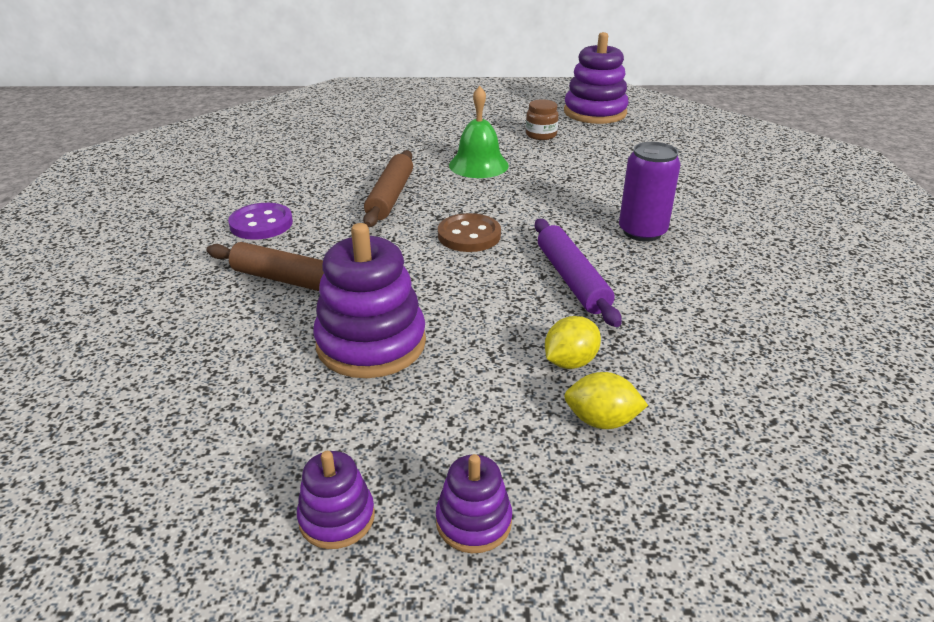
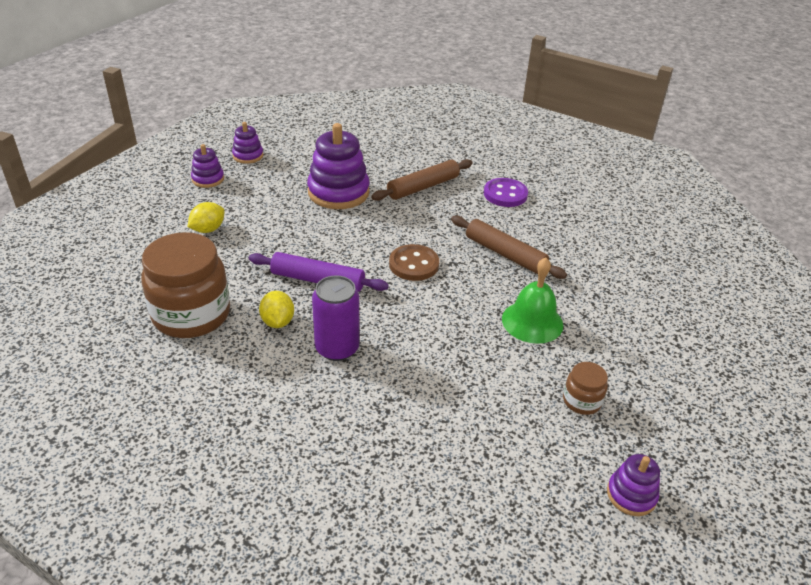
camera: 120 degrees right, 5 degrees up
yellow lemon [545,316,601,369] -> yellow lemon moved to [259,291,294,328]
purple stacking toy [564,32,629,124] -> purple stacking toy [607,454,660,516], size x0.52
none -> brown jar [141,232,230,338]

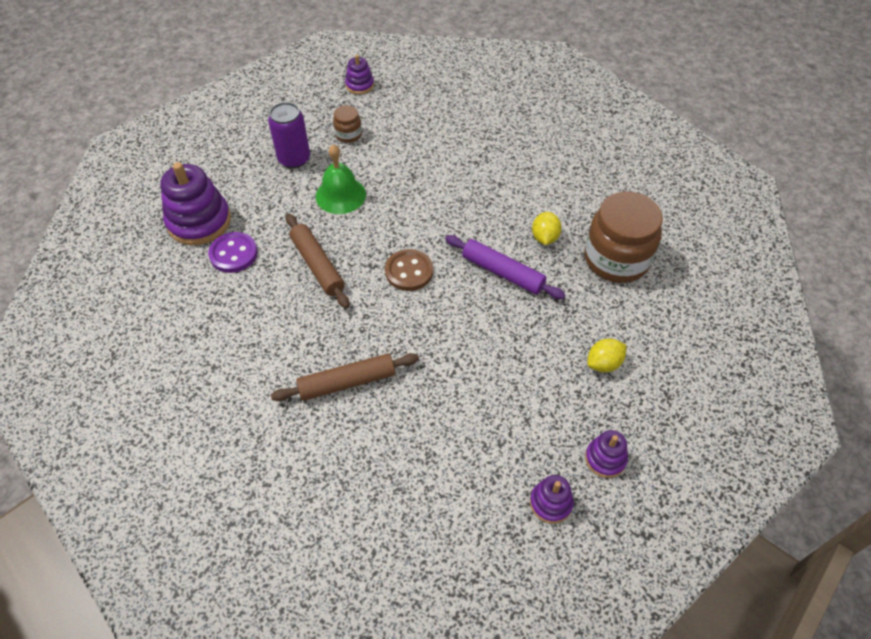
camera: 160 degrees left, 15 degrees up
purple stacking toy [307,123,370,209] -> purple stacking toy moved to [160,162,231,245]
purple can [312,275,359,361] -> purple can moved to [268,102,310,168]
purple button [484,178,528,207] -> purple button moved to [208,232,258,273]

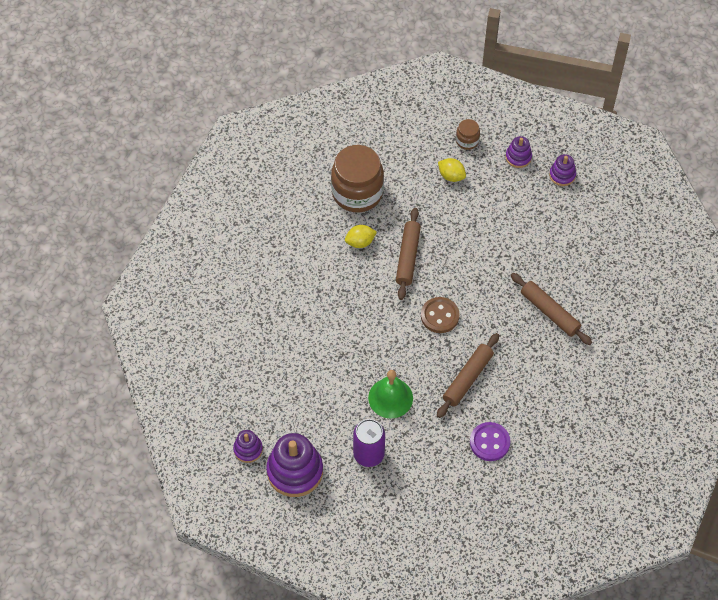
camera: 115 degrees left, 5 degrees up
purple stacking toy [160,162,231,245] -> purple stacking toy moved to [266,433,323,497]
brown jar [333,105,362,143] -> brown jar moved to [456,119,480,150]
purple rolling pin [445,235,565,299] -> brown rolling pin [396,208,421,300]

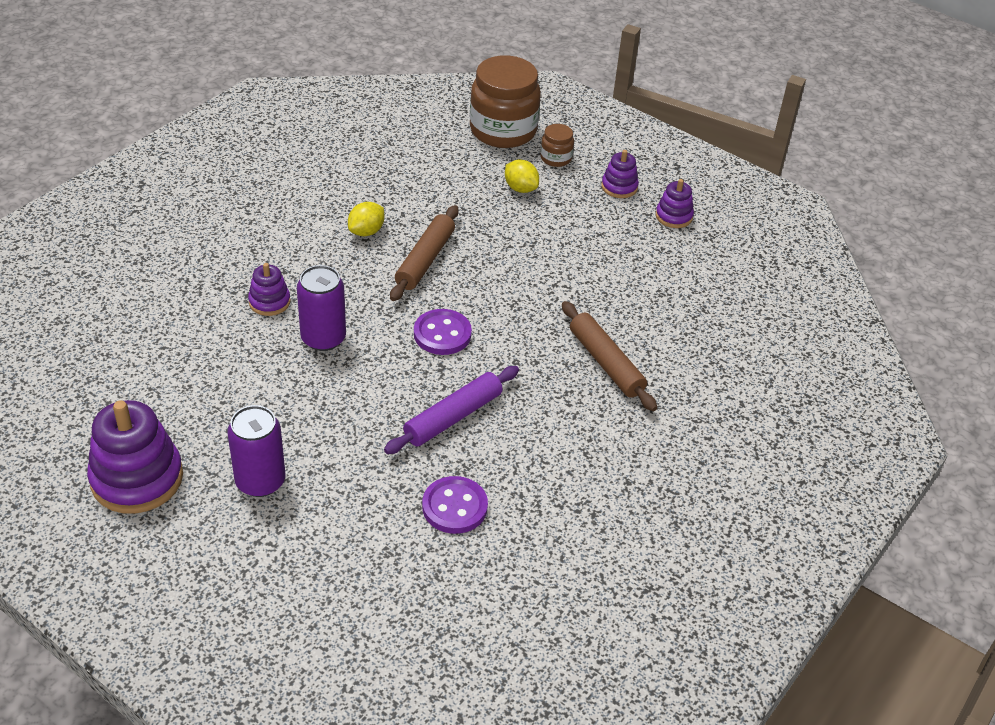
camera: 10 degrees right, 15 degrees down
purple stacking toy [233,430,263,463] -> purple stacking toy moved to [248,263,291,316]
brown jar [331,145,384,212] -> brown jar moved to [470,56,541,148]
yellow lemon [345,225,377,248] -> yellow lemon turned 45 degrees counterclockwise [348,202,384,236]
green bell [368,370,413,418] -> none
brown button [421,297,459,333] -> purple button [414,309,472,355]
brown rolling pin [437,333,499,418] -> purple rolling pin [384,366,519,454]
none -> purple can [297,265,346,351]

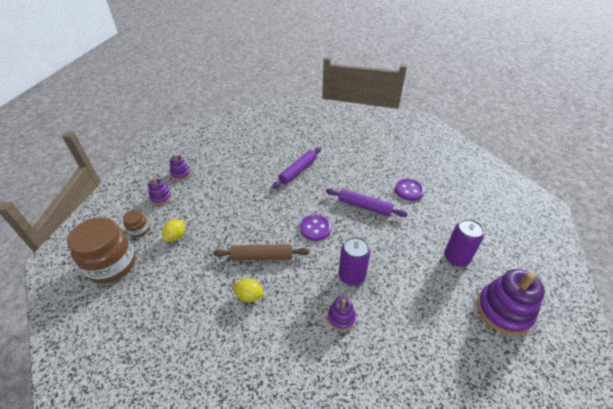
camera: 110 degrees left, 0 degrees up
brown rolling pin [562,301,657,411] -> purple rolling pin [272,147,321,189]

